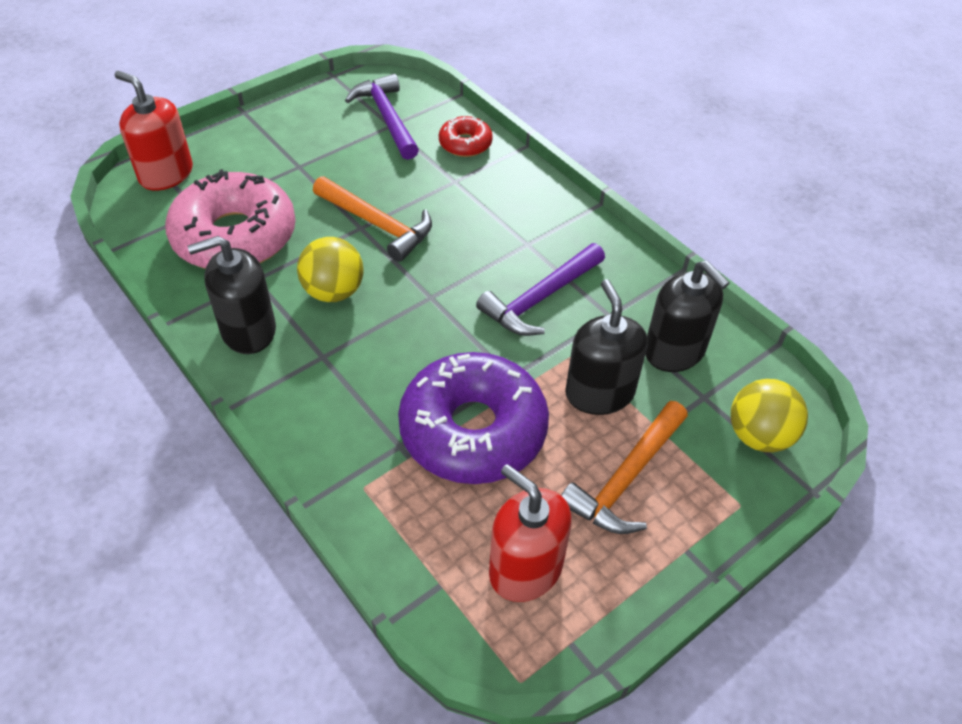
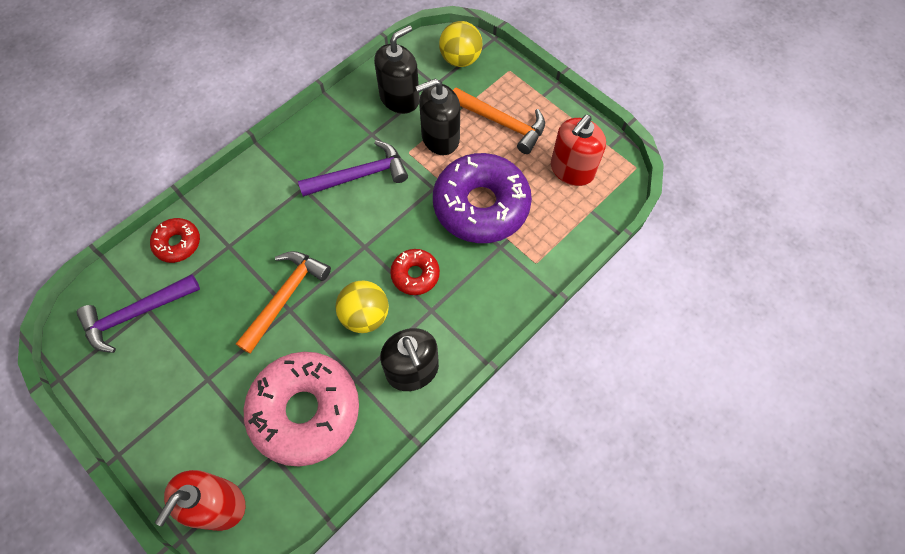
camera: 95 degrees left, 15 degrees up
purple hammer [476,243,605,336] -> purple hammer turned 60 degrees counterclockwise [298,141,408,197]
none -> red donut [390,249,440,295]

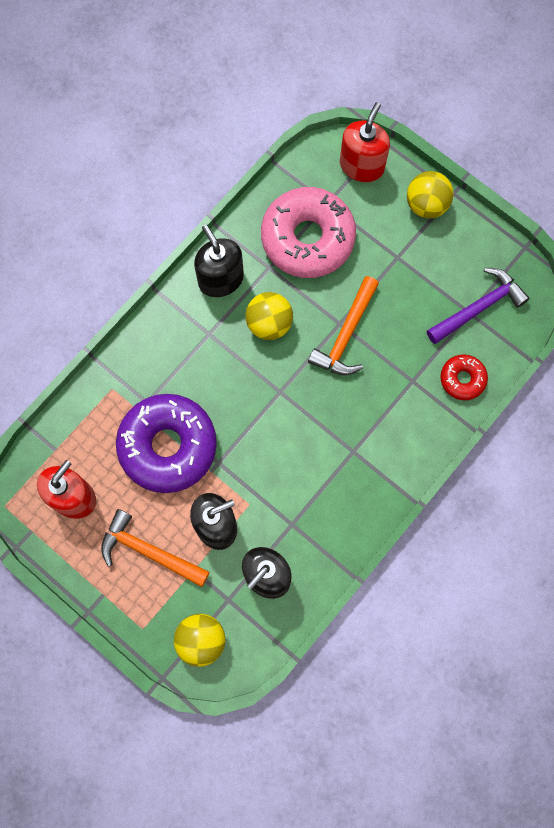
camera: 175 degrees right, 10 degrees up
purple hammer [298,141,408,197] -> none
red donut [390,249,440,295] -> none
none -> yellow ball [407,171,454,219]

